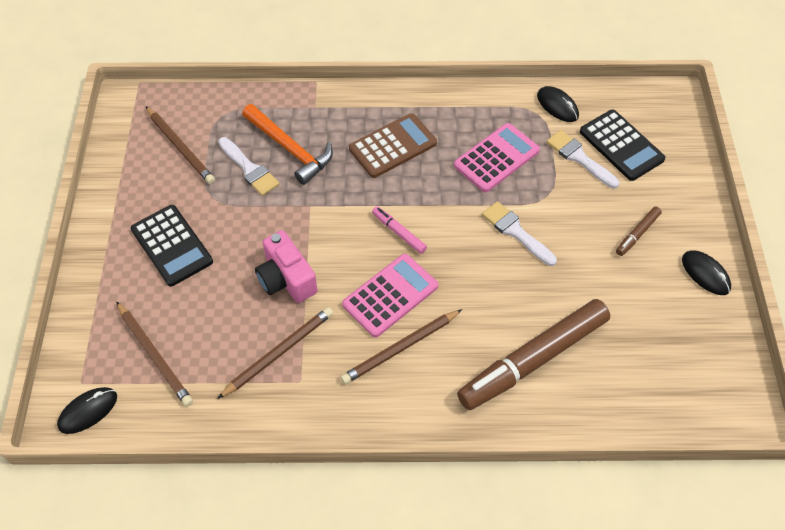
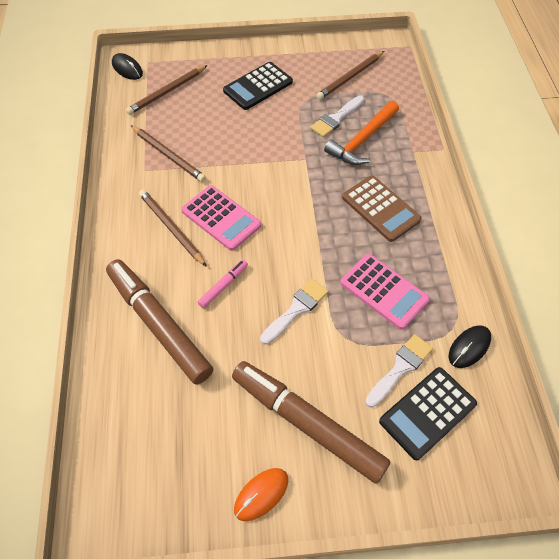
camera: 85 degrees right, 0 degrees up
pink camera [255,230,318,303] -> none
pink marker [372,207,427,254] -> pink marker moved to [198,260,248,308]
brown marker [616,206,662,256] -> brown marker [232,361,391,484], size x2.36
black mouse [682,251,731,295] -> orange mouse [234,468,288,521]

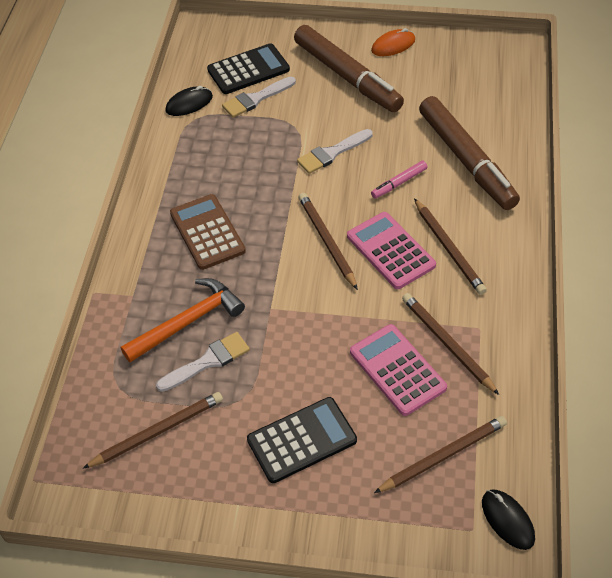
camera: 165 degrees left, 5 degrees down
pink calculator [340,254,430,330] -> pink calculator moved to [350,324,447,416]
none -> brown pencil [298,193,358,290]

